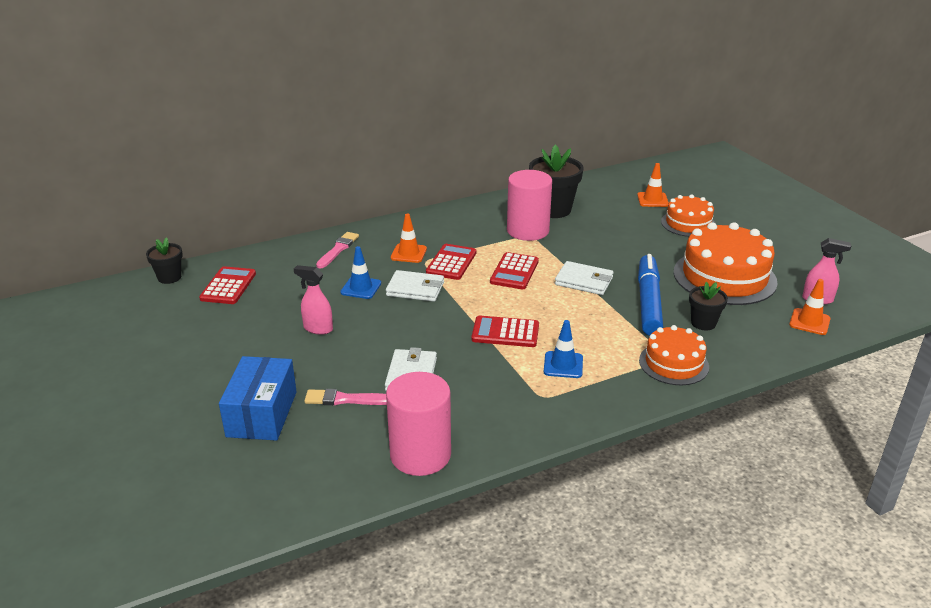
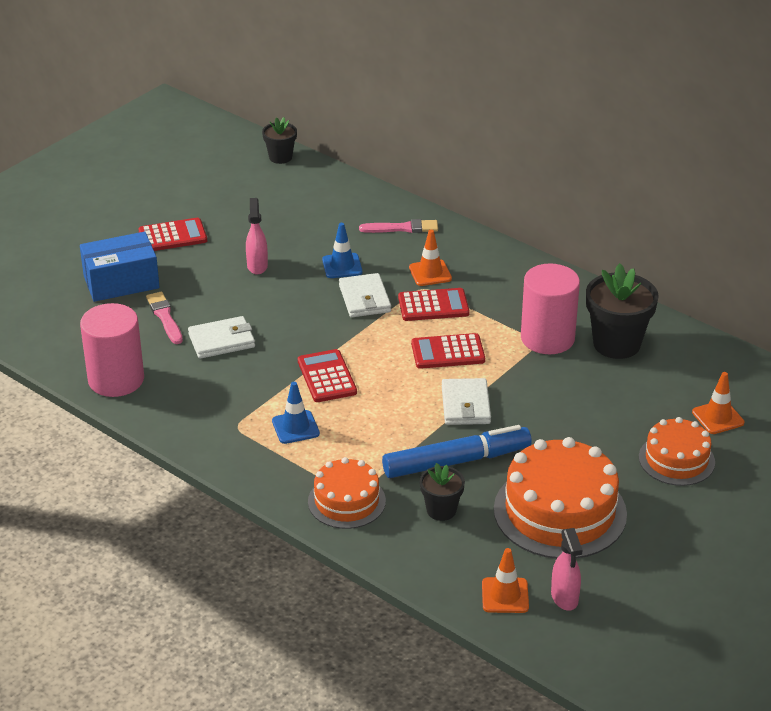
camera: 65 degrees right, 5 degrees up
red calculator [199,266,256,304] -> red calculator moved to [139,218,207,251]

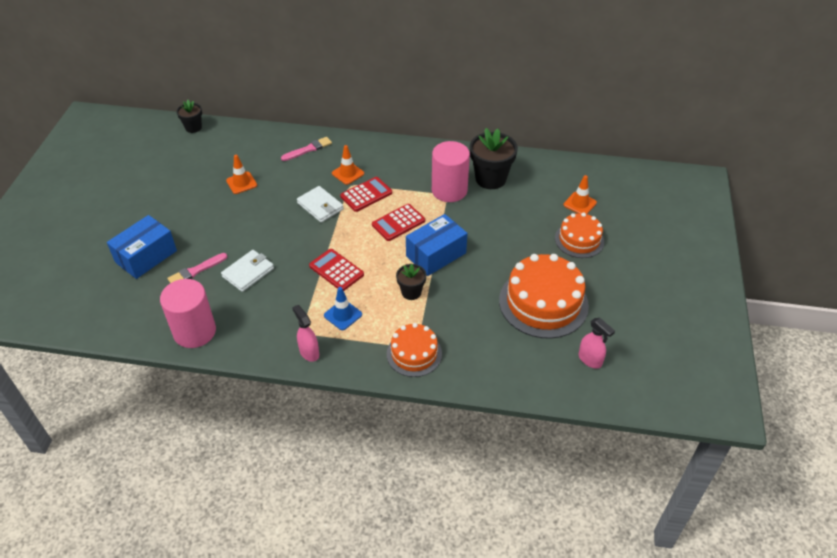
camera: 30 degrees left, 10 degrees up
red calculator [139,218,207,251] -> none
pink brush [146,292,183,344] -> pink brush turned 75 degrees counterclockwise [167,253,227,283]
pink spray bottle [246,198,268,275] -> pink spray bottle moved to [292,305,319,362]
blue traffic cone [322,223,362,278] -> none
blue marker [382,425,532,478] -> none
black flower pot [420,463,465,521] -> black flower pot moved to [396,264,426,300]
white wallet [442,378,491,425] -> blue box [406,214,468,276]
orange traffic cone [482,548,529,613] -> orange traffic cone moved to [226,155,257,194]

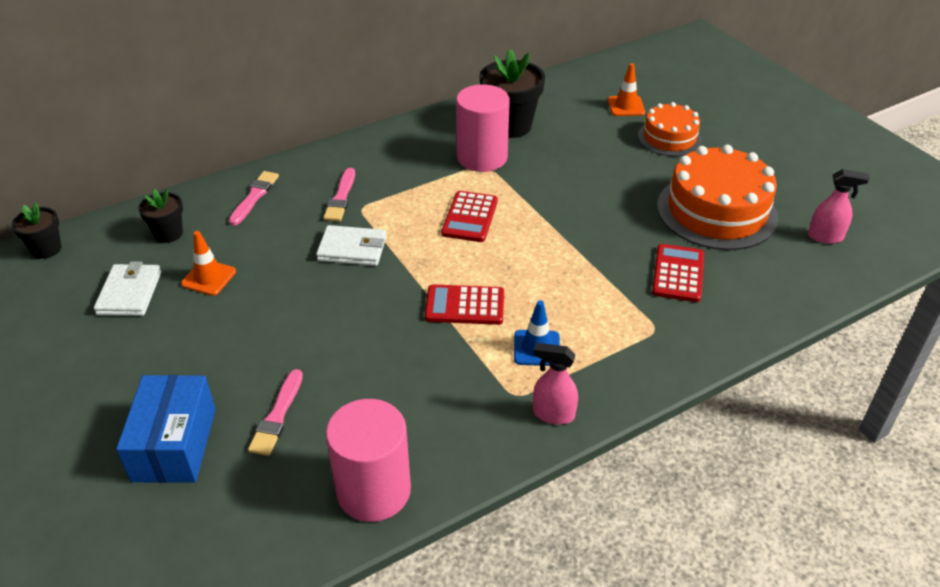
camera: 40 degrees left, 5 degrees down
white wallet [221,250,274,292] -> white wallet moved to [94,261,161,316]
orange traffic cone [332,145,364,185] -> pink brush [323,168,355,221]
red calculator [340,177,392,212] -> red calculator moved to [652,244,704,302]
orange cake [387,323,442,377] -> none
black flower pot [396,264,426,300] -> black flower pot moved to [138,189,183,243]
blue box [406,214,468,276] -> none

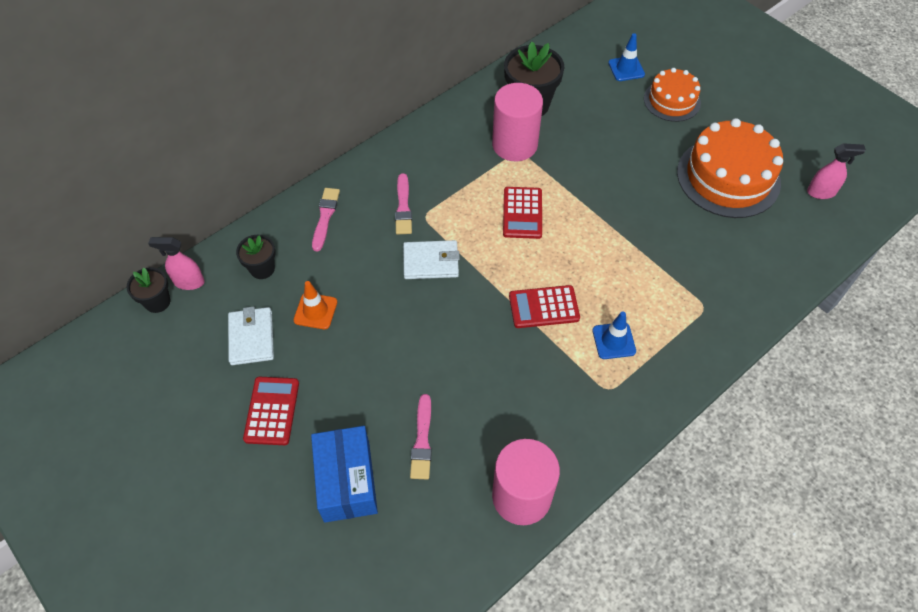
camera: 10 degrees left, 15 degrees up
pink spray bottle [533,343,578,425] -> pink spray bottle moved to [148,237,205,290]
orange traffic cone [608,63,645,116] -> blue traffic cone [608,33,645,81]
red calculator [652,244,704,302] -> red calculator moved to [243,377,299,445]

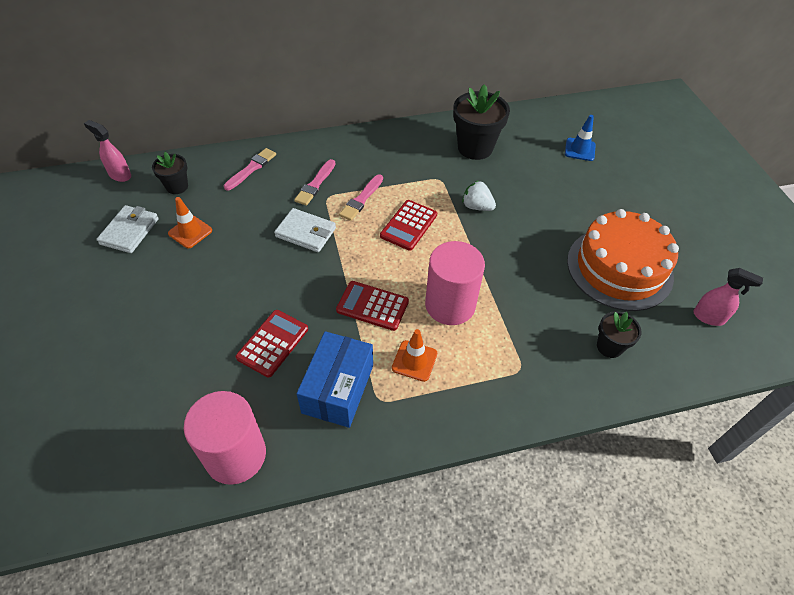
camera: 25 degrees right, 5 degrees down
black flower pot [127,267,170,313] -> black flower pot moved to [597,311,642,358]
red calculator [243,377,299,445] -> red calculator moved to [236,310,308,377]
blue box [311,426,378,523] -> blue box moved to [297,331,373,428]
pink brush [410,394,432,480] -> pink brush moved to [339,174,383,221]
pink cylinder [492,83,543,161] -> pink cylinder moved to [425,241,485,325]
blue traffic cone [592,312,636,359] -> orange traffic cone [392,329,437,382]
orange cake [644,68,701,122] -> none
none -> white strawberry [462,180,496,211]

